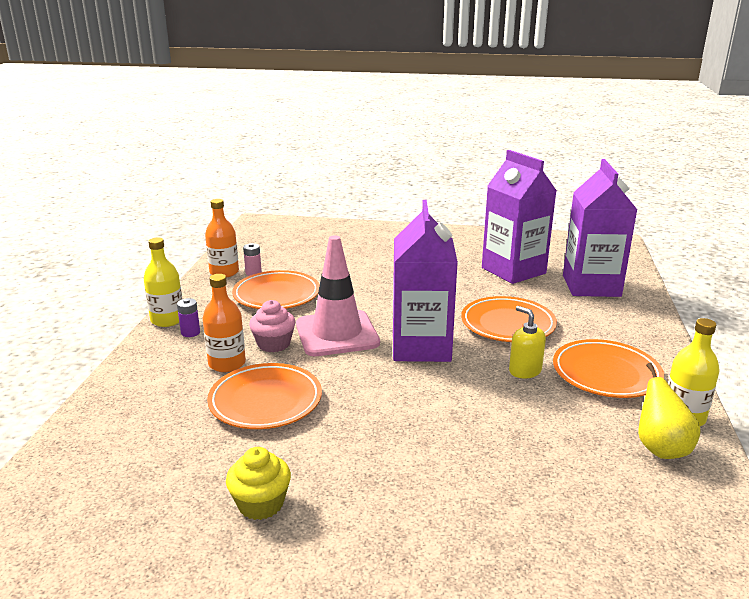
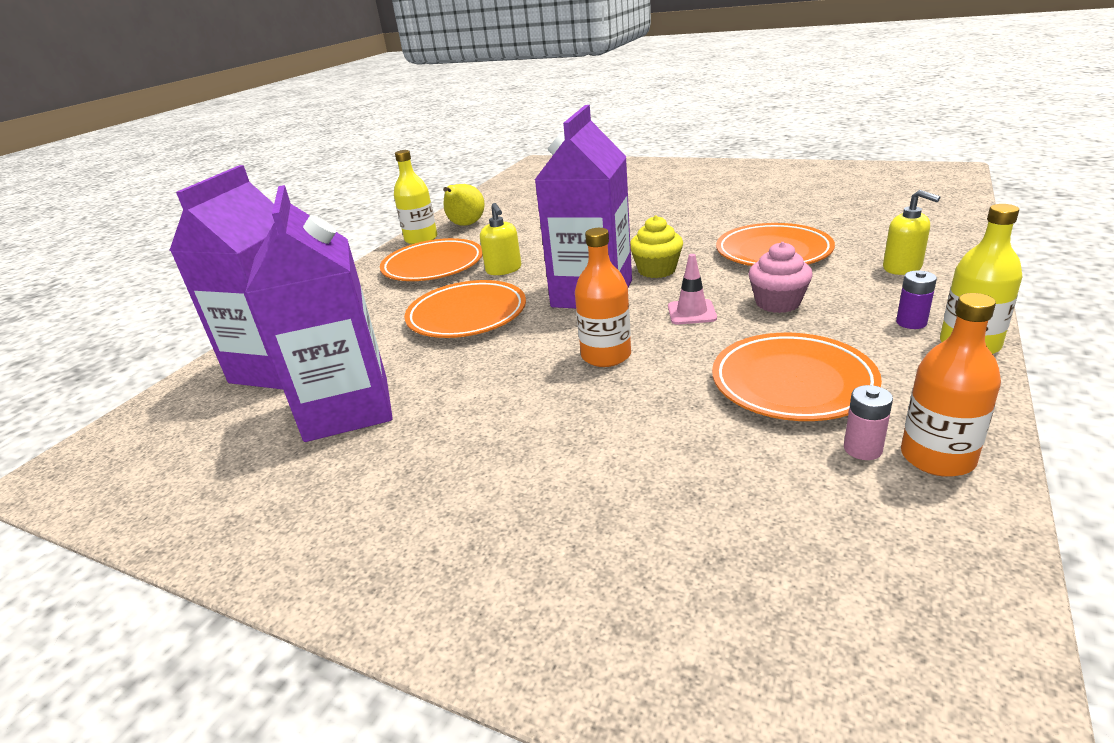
camera: 160 degrees left, 5 degrees up
orange bottle [203,274,246,372] -> orange bottle moved to [575,228,631,367]
yellow cupcake [226,447,291,520] -> yellow cupcake moved to [630,216,683,278]
pink traffic cone [296,235,380,356] -> pink traffic cone [668,254,717,324], size x0.44
none -> yellow soap dispenser [883,190,941,275]

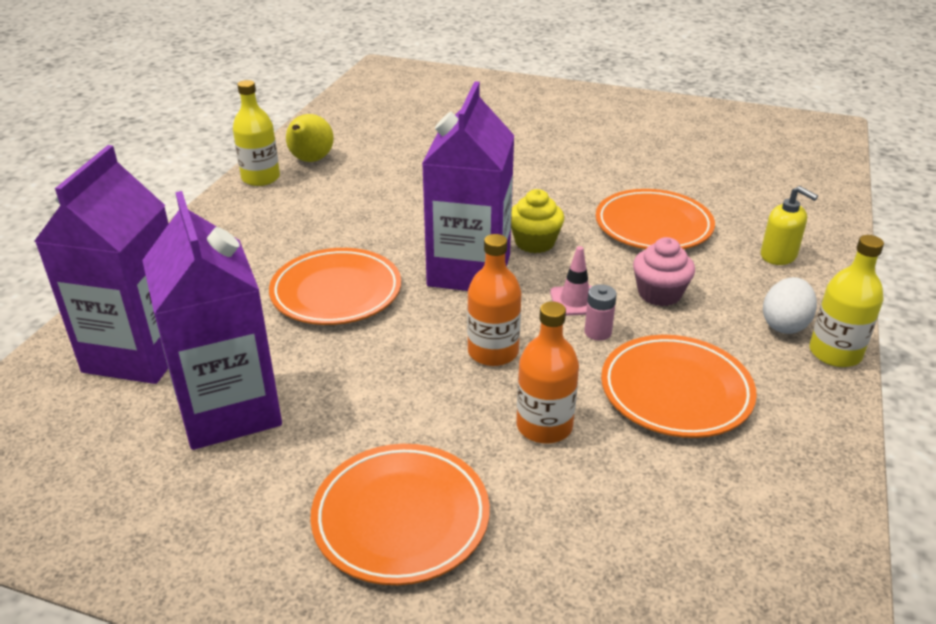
camera: 10 degrees left, 5 degrees up
orange plate [380,238,483,281] -> orange plate moved to [310,444,490,585]
yellow soap dispenser [480,203,521,275] -> none
pink battery [844,385,893,460] -> pink battery moved to [584,284,617,341]
purple battery [896,270,937,329] -> white egg [763,277,817,334]
orange bottle [901,293,1001,477] -> orange bottle moved to [516,301,579,443]

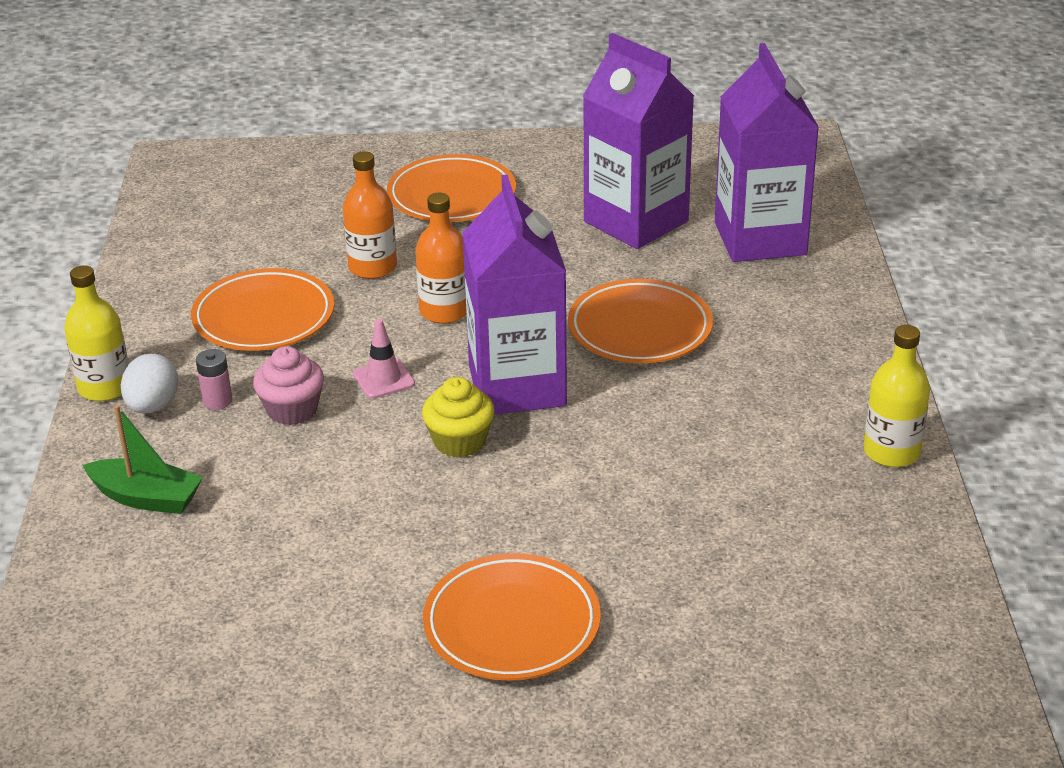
camera: 160 degrees right, 0 degrees up
yellow pear [286,114,334,162] -> none
pink battery [584,284,617,341] -> pink battery moved to [196,349,232,410]
orange plate [596,189,715,249] -> orange plate moved to [423,553,601,681]
yellow soap dispenser [761,186,818,265] -> green boat [83,405,203,514]

